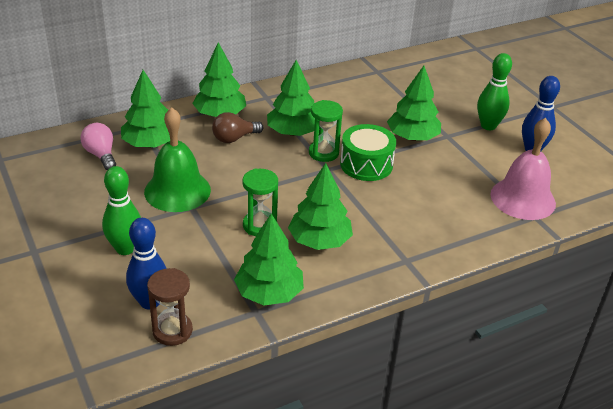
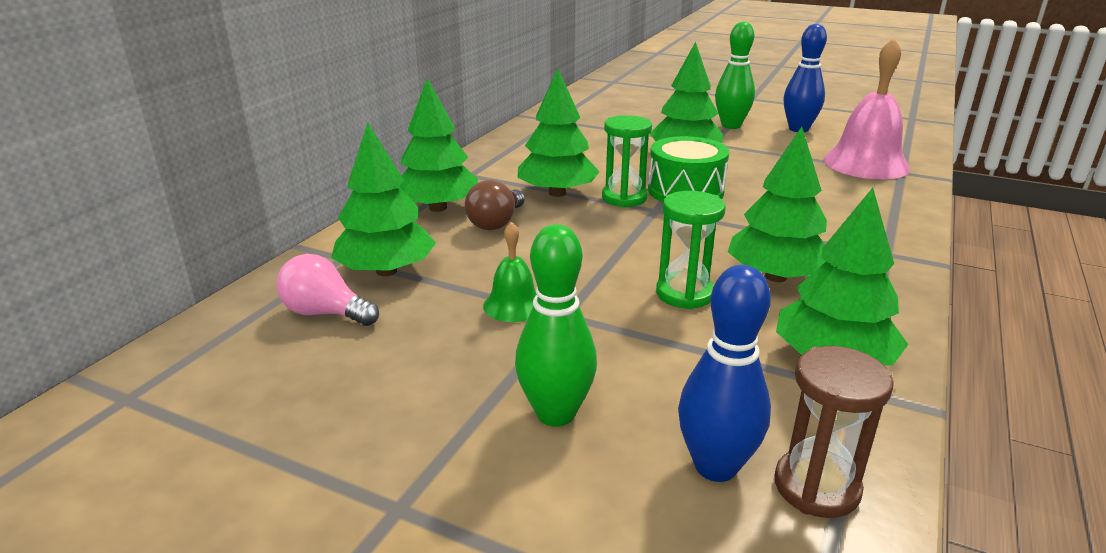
camera: 35 degrees left, 10 degrees down
green bell [144,107,211,212] -> green bell [483,222,537,322], size x0.52

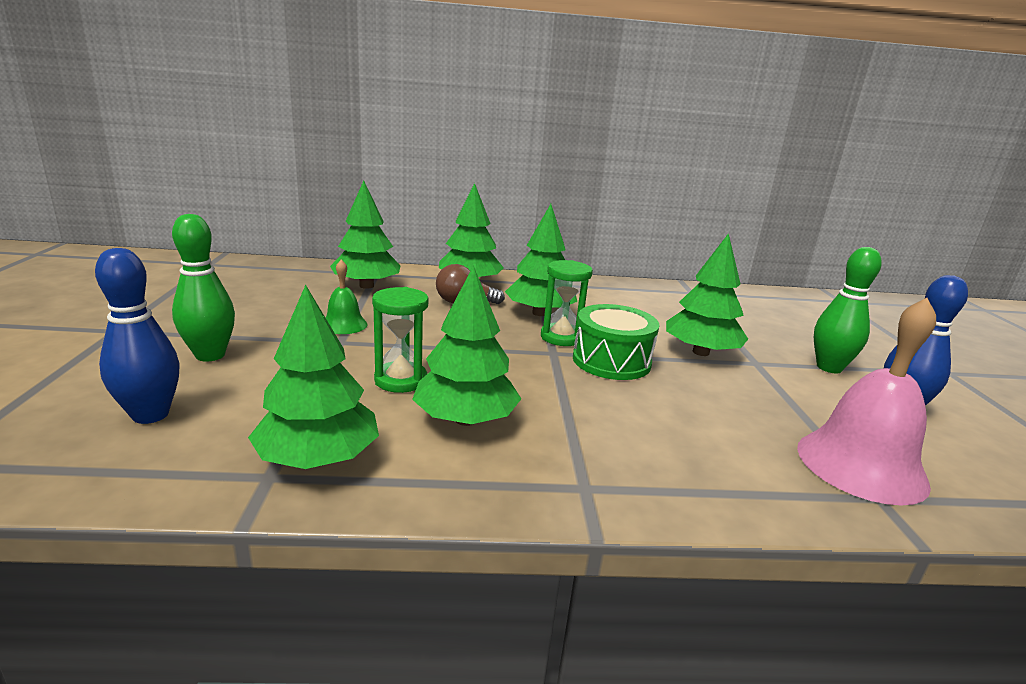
camera: 60 degrees right, 5 degrees down
pink light bulb [276,254,379,326] -> none
brown hourglass [774,346,894,518] -> none

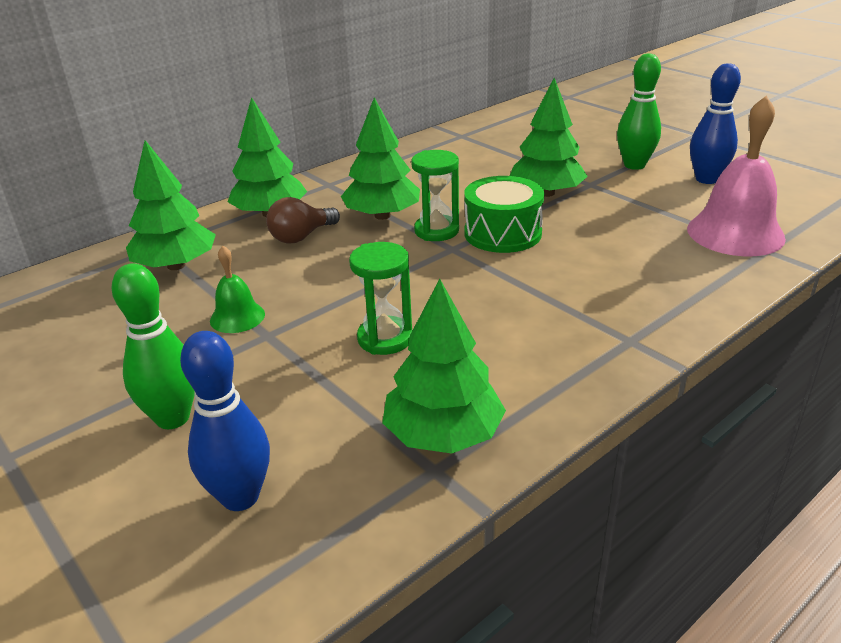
camera: 35 degrees left, 10 degrees up
green tree [412,265,522,426] -> none

